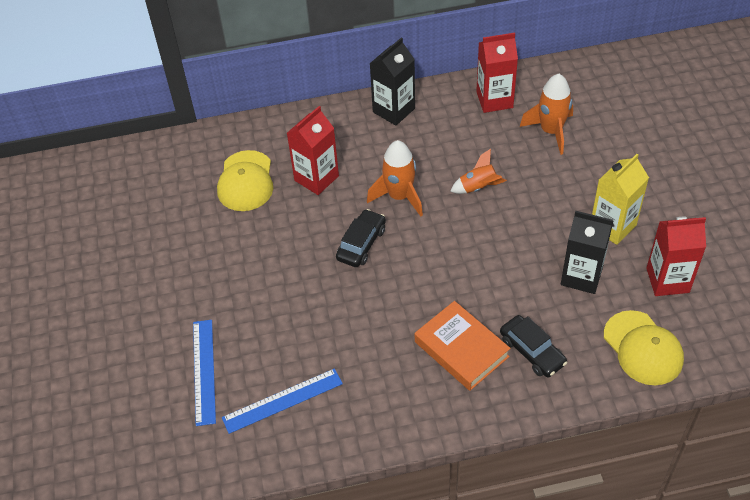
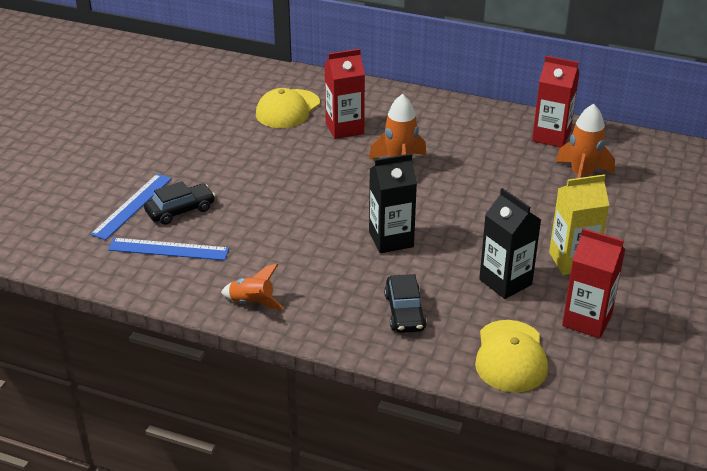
camera: 30 degrees right, 15 degrees down
black car [336,209,386,267] -> black car moved to [144,181,215,225]
black carton [369,38,415,126] -> black carton moved to [369,154,417,253]
orange book [415,301,511,391] -> none
orange rocket [450,149,507,194] -> orange rocket moved to [221,264,284,309]

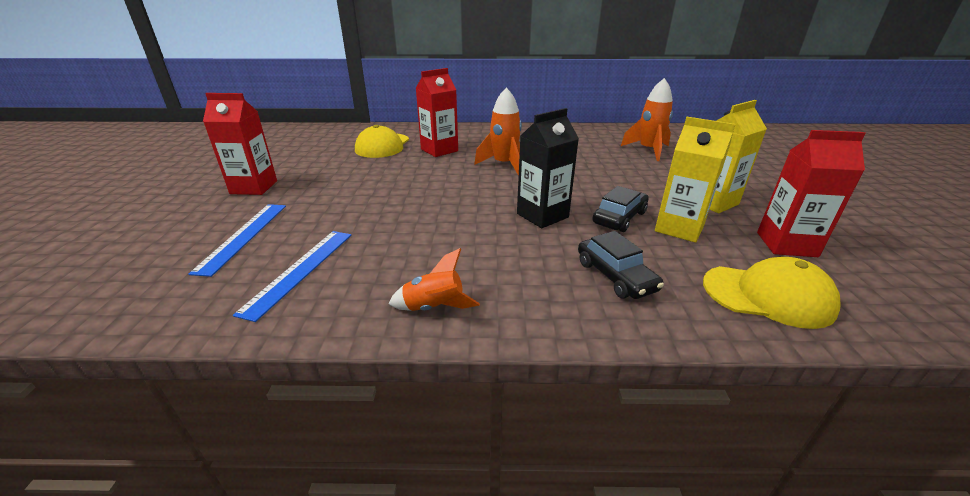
camera: 20 degrees left, 5 degrees down
blue ruler [108,238,229,260] -> blue ruler turned 60 degrees counterclockwise [233,231,351,322]
black car [144,181,215,225] -> black car moved to [592,186,649,232]
yellow cap [475,320,548,392] -> yellow cap turned 60 degrees counterclockwise [703,257,841,329]
black carton [479,188,541,299] -> yellow carton [655,117,736,243]
red carton [532,56,579,147] -> red carton moved to [203,93,277,195]

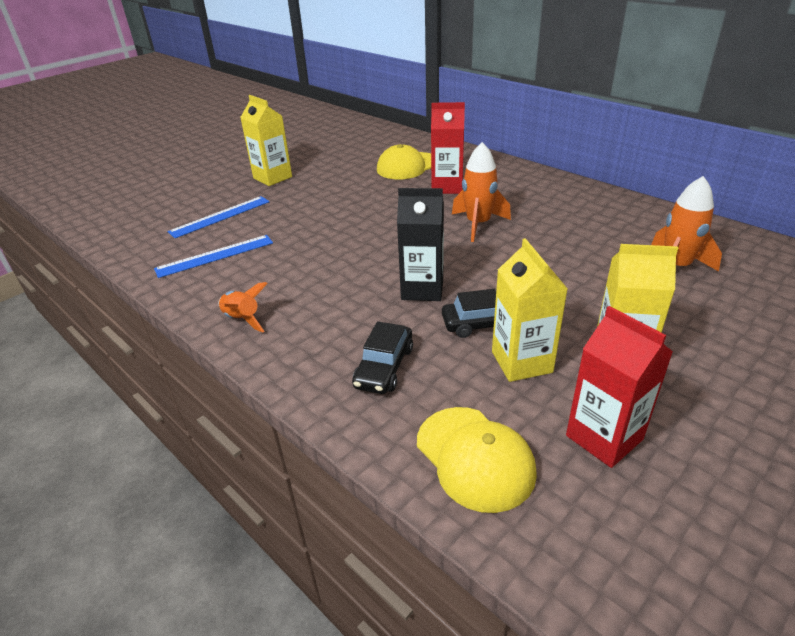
camera: 45 degrees right, 5 degrees up
red carton [203,93,277,195] -> yellow carton [240,95,292,186]

